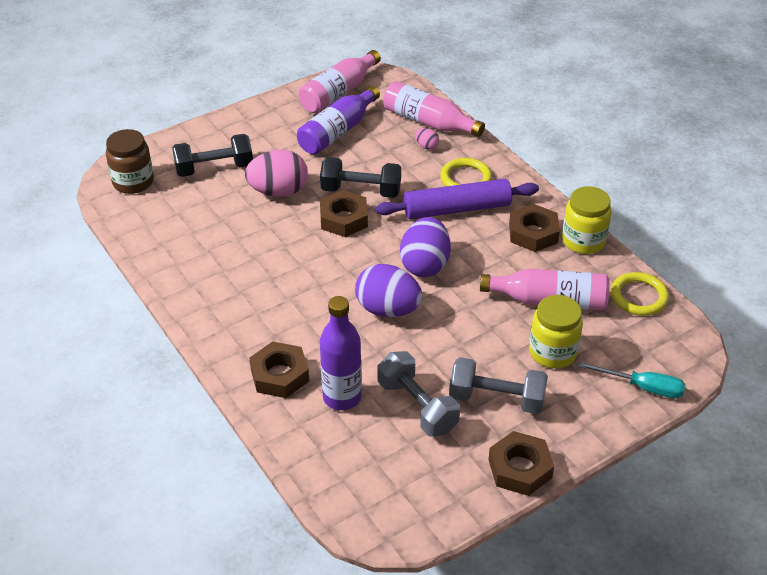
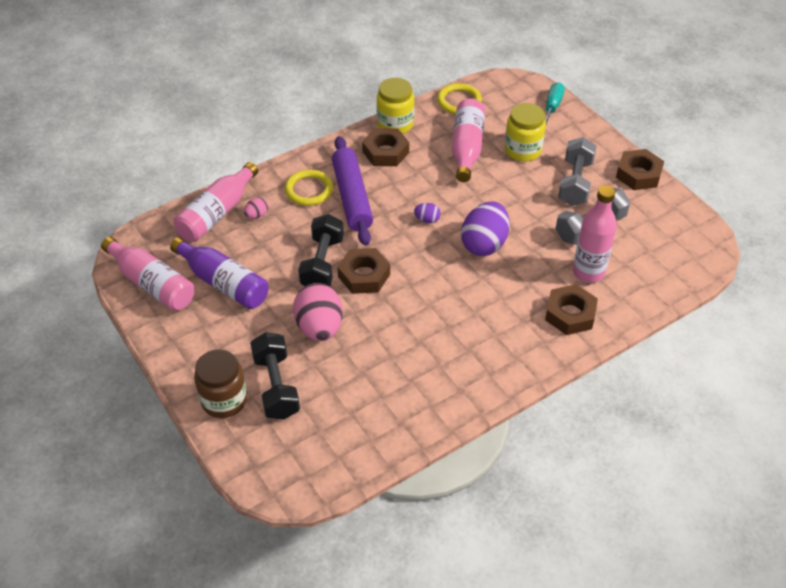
camera: 90 degrees left, 5 degrees up
brown jar [106,129,154,194] -> brown jar moved to [194,349,247,418]
purple bottle [320,296,362,410] -> pink bottle [573,185,617,283]
purple egg [400,217,451,277] -> purple egg [414,203,441,223], size x0.45

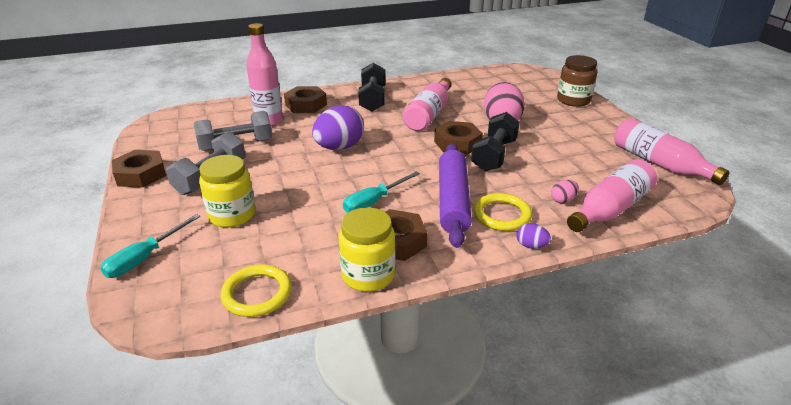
camera: 165 degrees left, 15 degrees down
purple bottle [170,237,268,309] -> none
black dumbbell [250,332,300,419] -> black dumbbell moved to [358,63,386,112]
purple egg [414,203,441,223] -> purple egg moved to [516,223,551,249]
pink bottle [452,99,485,182] -> pink bottle moved to [403,78,452,131]
none -> turquoise screwdriver [343,171,420,213]

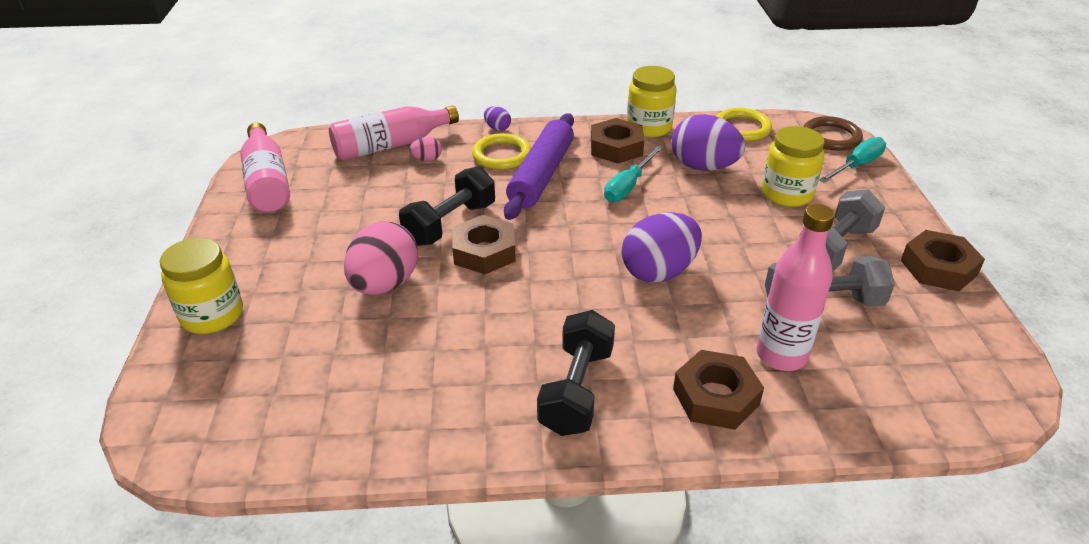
camera: 165 degrees left, 5 degrees up
turquoise screwdriver [343,171,420,213] -> turquoise screwdriver turned 150 degrees clockwise [604,146,663,202]
pink bottle [403,78,452,131] -> none
brown jar [557,55,597,107] -> yellow jar [160,238,243,334]
none -> purple egg [671,114,745,171]
none -> brown ring [803,116,863,151]

